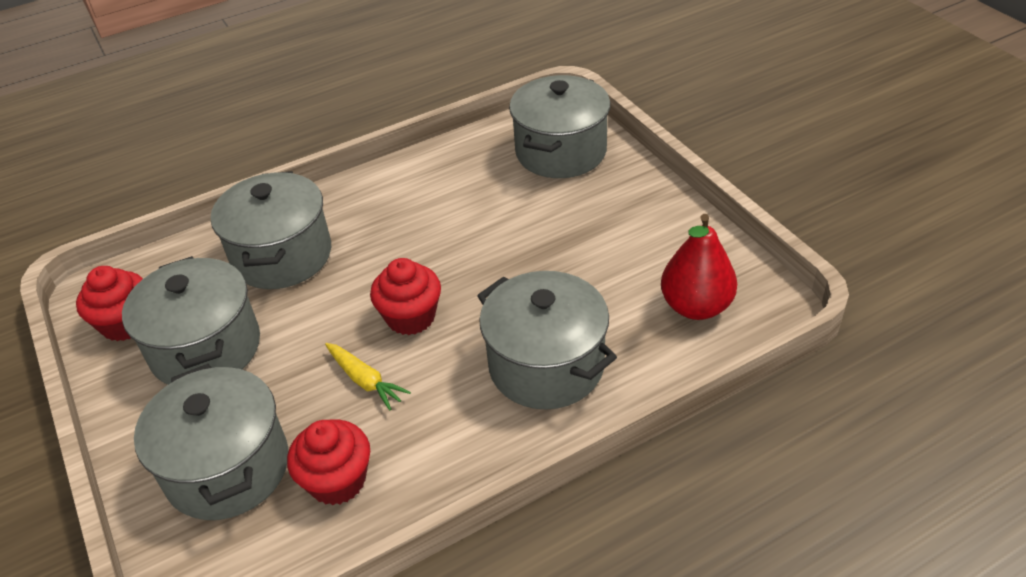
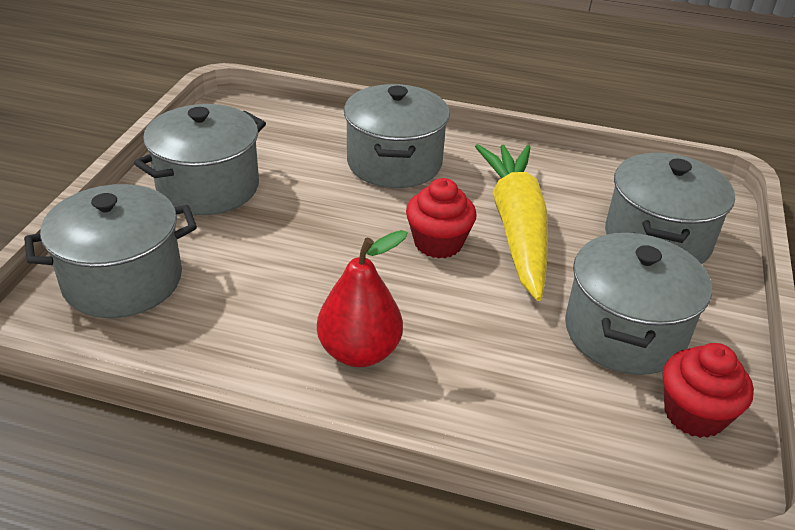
camera: 140 degrees left, 5 degrees down
grey pot [211,171,331,289] -> grey pot moved to [134,104,266,215]
red cupcake [287,420,370,505] -> none
yellow carrot [325,343,411,410] -> yellow carrot [475,144,548,301], size x2.36
red pear [661,214,737,320] -> red pear moved to [317,230,408,367]

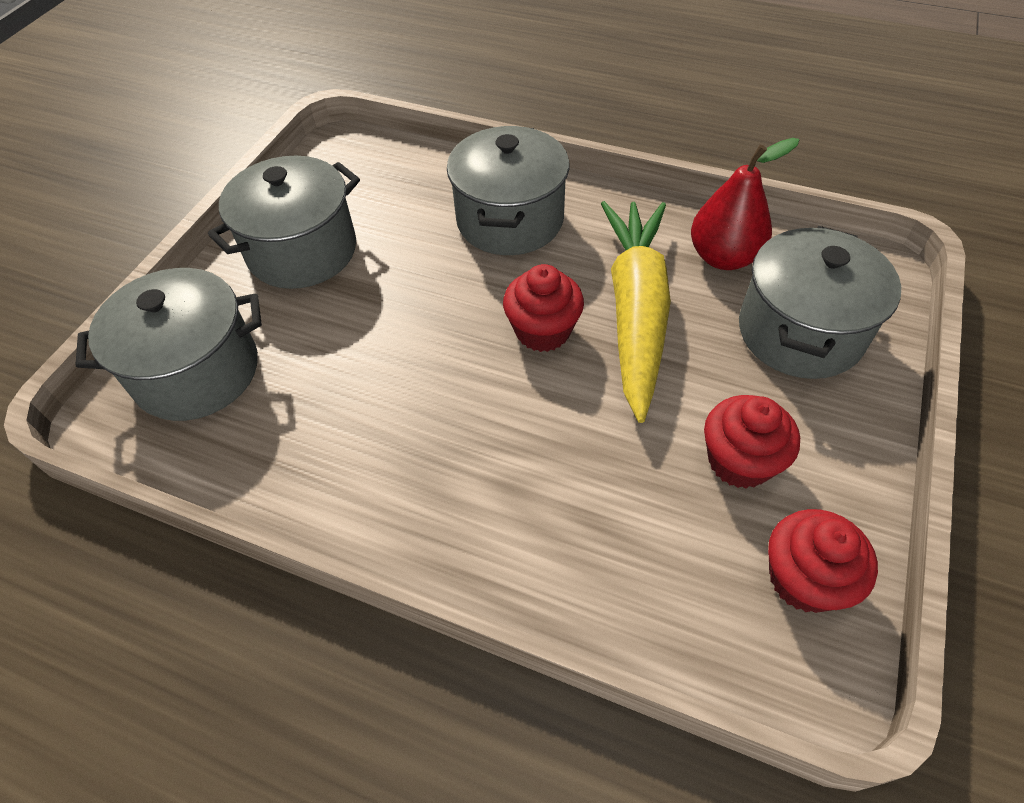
camera: 10 degrees right, 15 degrees up
red pear [317,230,408,367] -> red pear moved to [691,138,799,270]
grey pot [565,232,712,375] -> red cupcake [704,395,800,488]

